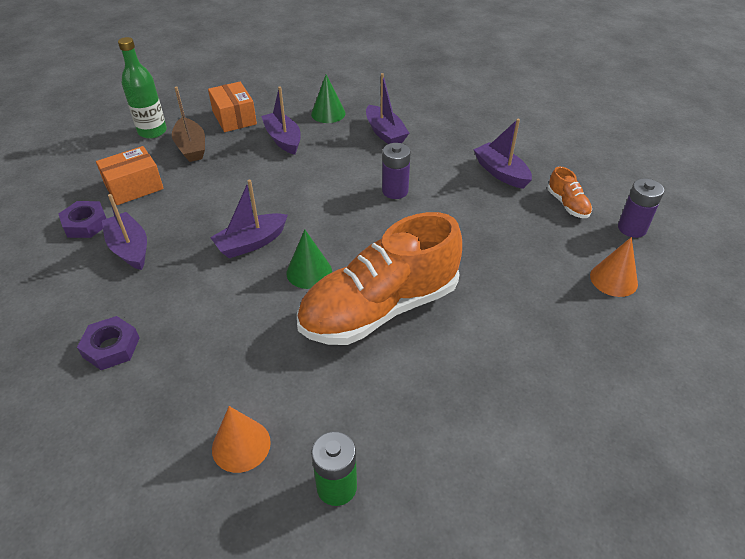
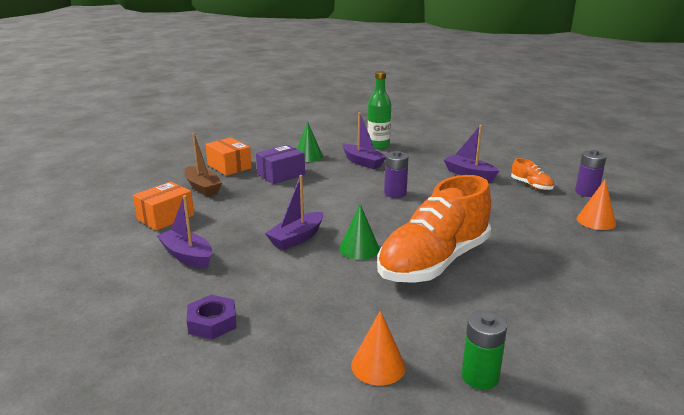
camera: 15 degrees left, 20 degrees down
purple nut [59,201,107,238] -> none
green bottle [118,37,167,139] -> green bottle moved to [367,71,391,149]
purple boat [261,87,301,155] -> purple box [256,145,305,184]

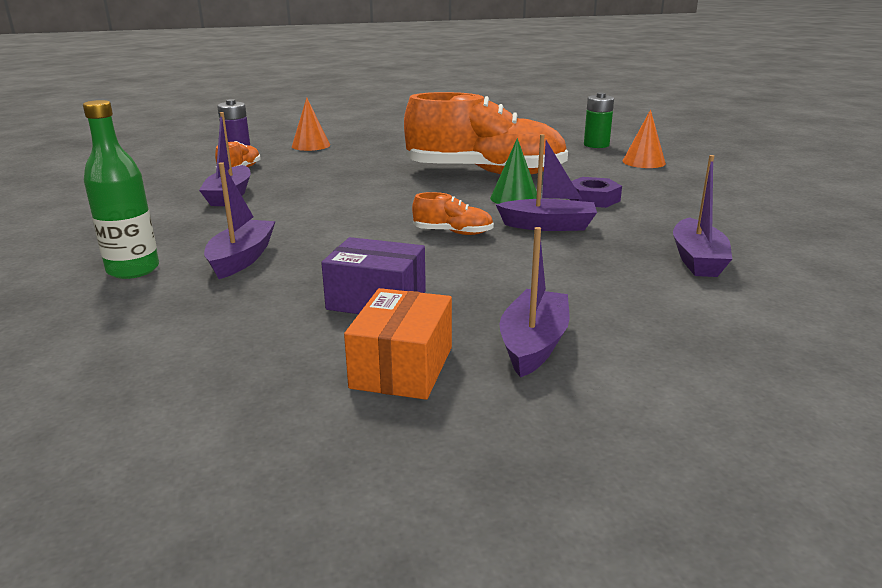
camera: 125 degrees left, 0 degrees up
orange box [133,182,194,231] -> none
brown boat [184,133,222,196] -> purple boat [500,227,570,378]
purple nut [186,295,237,340] -> purple nut moved to [569,177,622,208]
green cone [297,121,323,162] -> none
purple battery [384,151,409,198] -> none
none -> orange shoe [412,192,494,235]

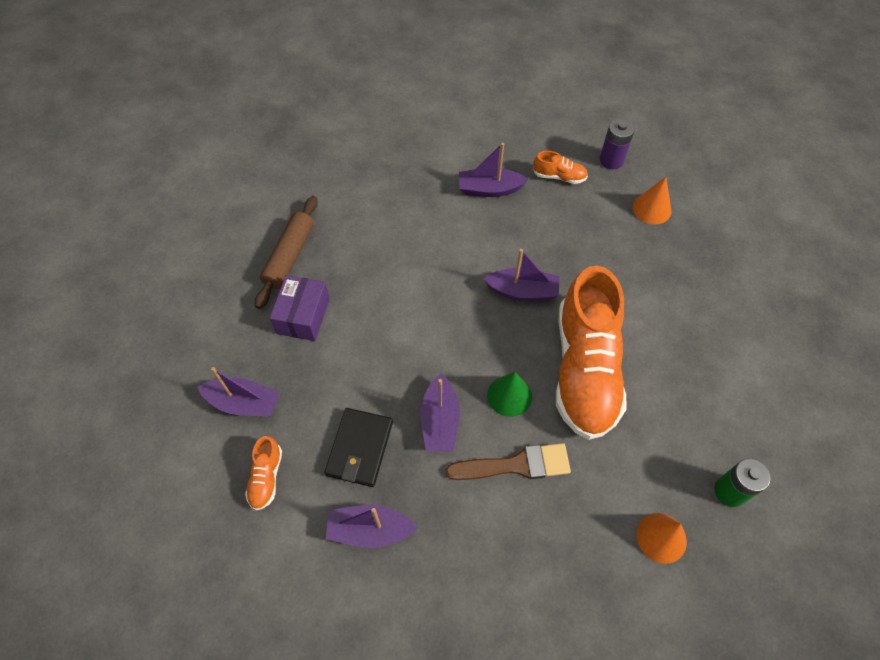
camera: 85 degrees right, 35 degrees up
green bottle [83,100,159,279] -> none
purple boat [204,162,276,279] -> purple boat moved to [484,249,559,300]
orange box [344,288,452,400] -> none
orange shoe [412,192,494,235] -> orange shoe moved to [245,436,282,510]
purple nut [569,177,622,208] -> brown brush [446,443,571,480]
none -> brown rolling pin [255,196,318,309]
none -> black wallet [325,408,393,487]

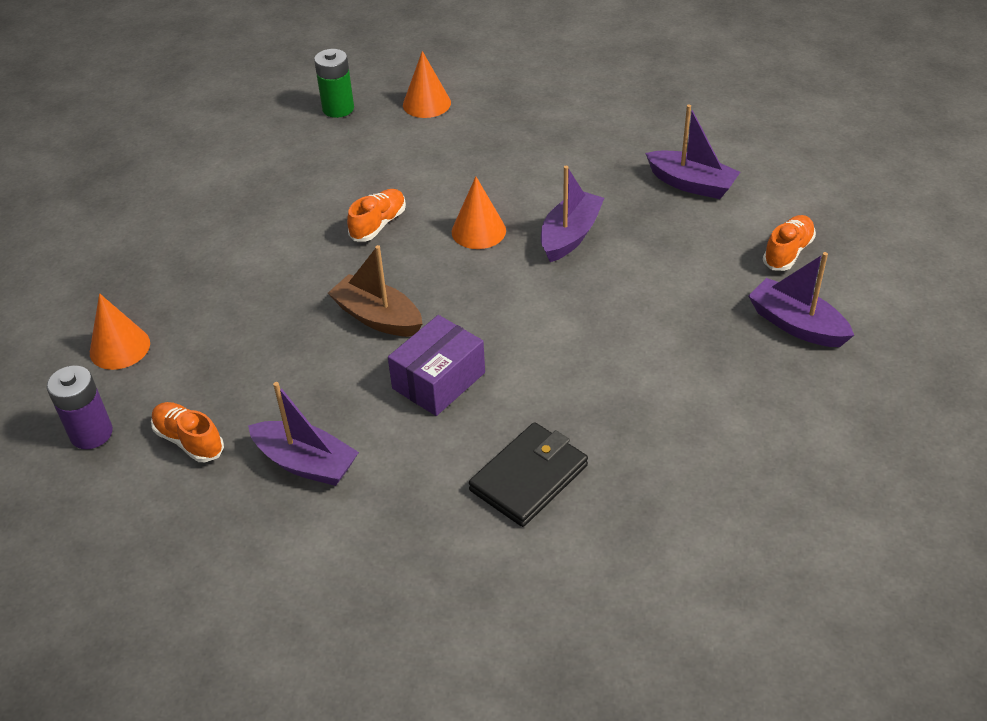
camera: 150 degrees left, 15 degrees down
brown rolling pin [255,196,318,309] -> none
purple box [270,275,330,341] -> purple box moved to [388,315,485,416]
black wallet [325,408,393,487] -> black wallet moved to [469,422,588,527]
brown brush [446,443,571,480] -> none
purple boat [484,249,559,300] -> brown boat [328,245,423,337]
green cone [487,372,532,417] -> orange cone [451,177,506,249]
orange shoe [556,266,627,440] -> orange shoe [347,189,406,242], size x0.40

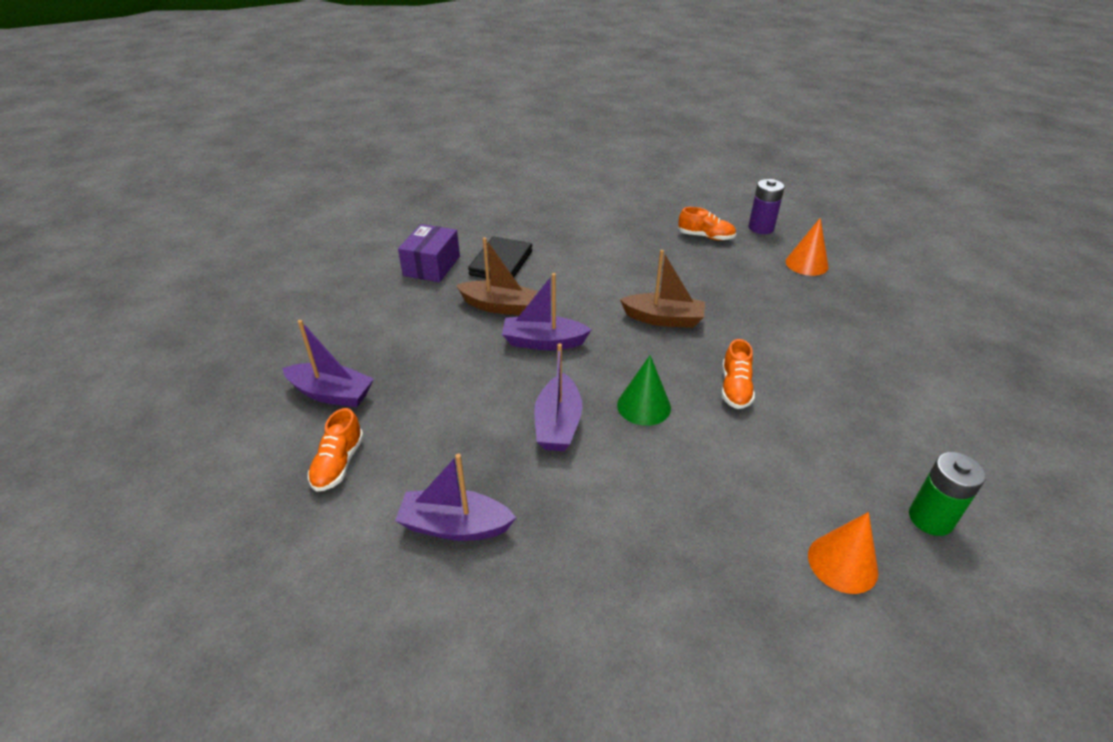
camera: 155 degrees right, 5 degrees down
purple boat [248,382,359,486] -> purple boat moved to [502,273,592,350]
purple box [388,315,485,416] -> purple box moved to [398,224,460,282]
orange cone [451,177,506,249] -> green cone [617,355,671,426]
none -> brown boat [456,237,537,315]

